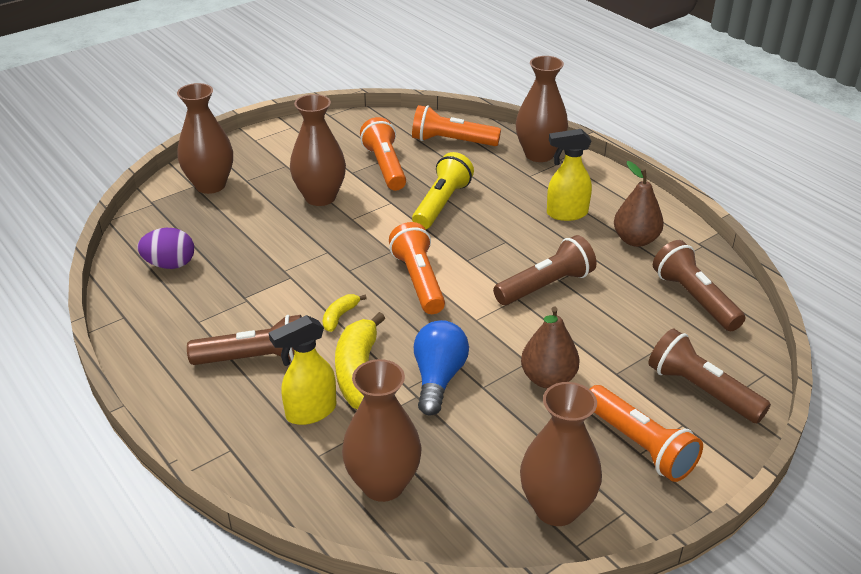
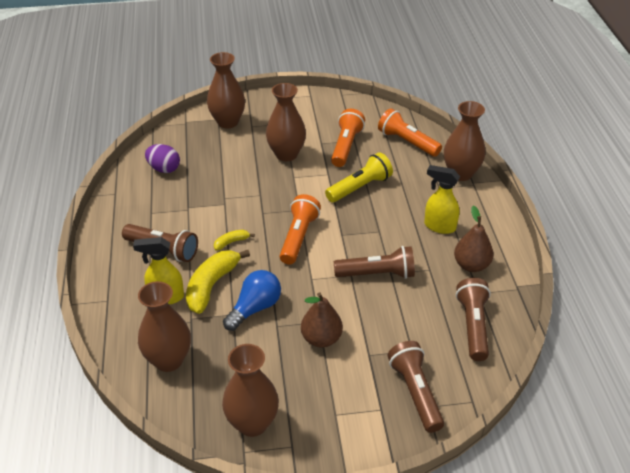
camera: 30 degrees right, 5 degrees up
orange flashlight [590,385,703,482] -> none

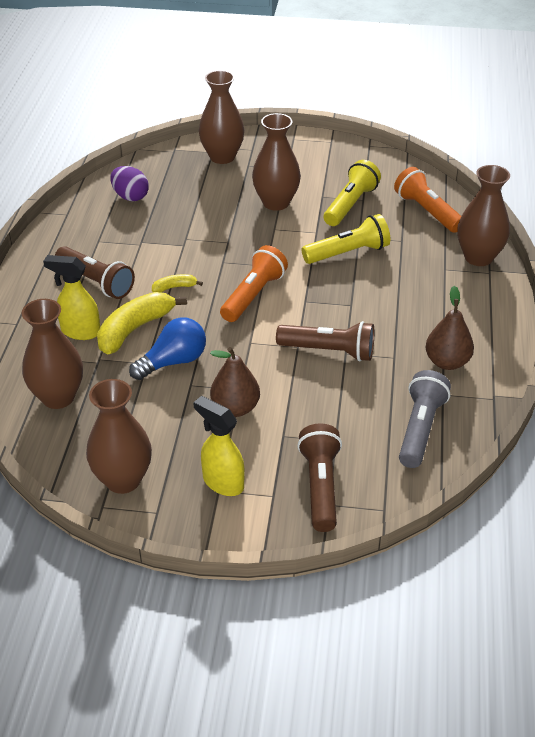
camera: 15 degrees right, 0 degrees up
orange flashlight [331,109,365,167] -> yellow flashlight [324,160,381,226]
yellow spray bottle [424,165,460,234] -> yellow spray bottle moved to [193,396,245,496]
brown flashlight [456,278,491,361] -> grey flashlight [399,370,451,468]

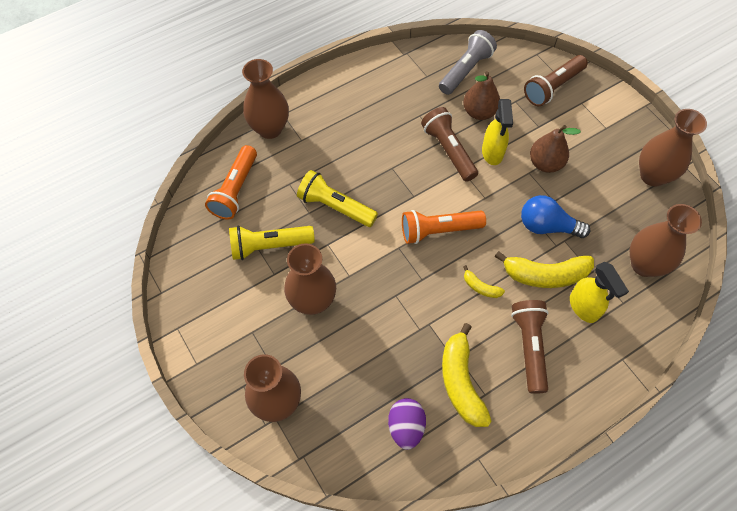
camera: 130 degrees left, 20 degrees up
yellow spray bottle [193,396,245,496] -> yellow spray bottle moved to [482,99,513,165]
grey flashlight [399,370,451,468] -> grey flashlight turned 150 degrees clockwise [439,30,497,95]
brown pear [426,286,474,370] -> brown pear moved to [463,71,500,120]
none -> yellow banana [442,323,491,427]

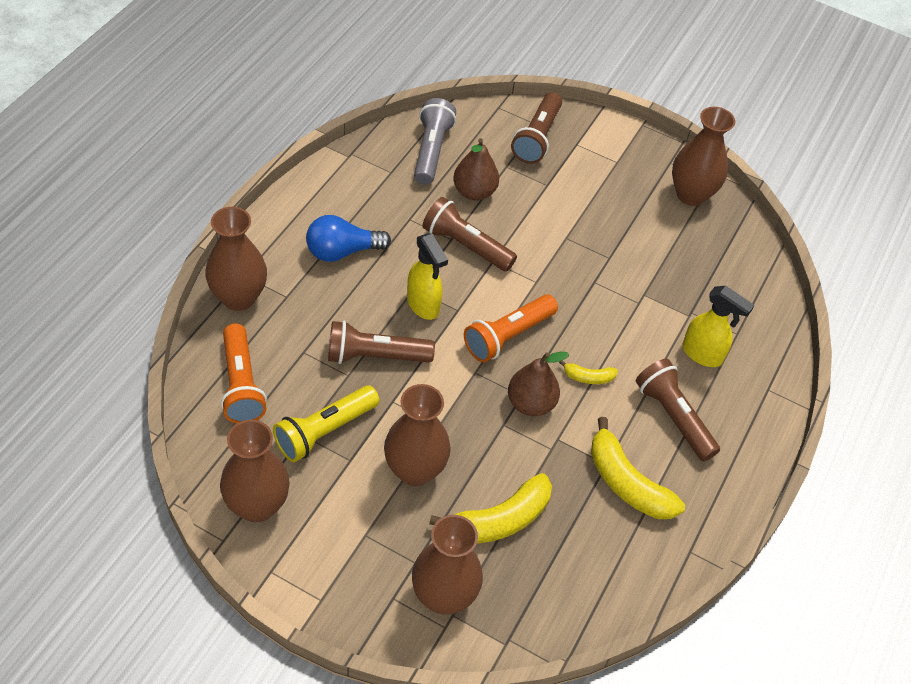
camera: 35 degrees left, 10 degrees down
yellow flashlight [297,170,378,227] -> brown flashlight [328,321,435,364]
purple egg [388,398,426,450] -> none
yellow spray bottle [482,99,513,165] -> yellow spray bottle moved to [407,233,448,320]
yellow banana [494,251,594,288] -> yellow banana moved to [429,473,552,544]
blue light bulb [521,195,590,238] -> blue light bulb moved to [306,215,391,262]
brown pear [530,125,581,173] -> brown pear moved to [508,352,569,416]
brown vase [630,204,702,277] -> brown vase moved to [220,419,290,522]

